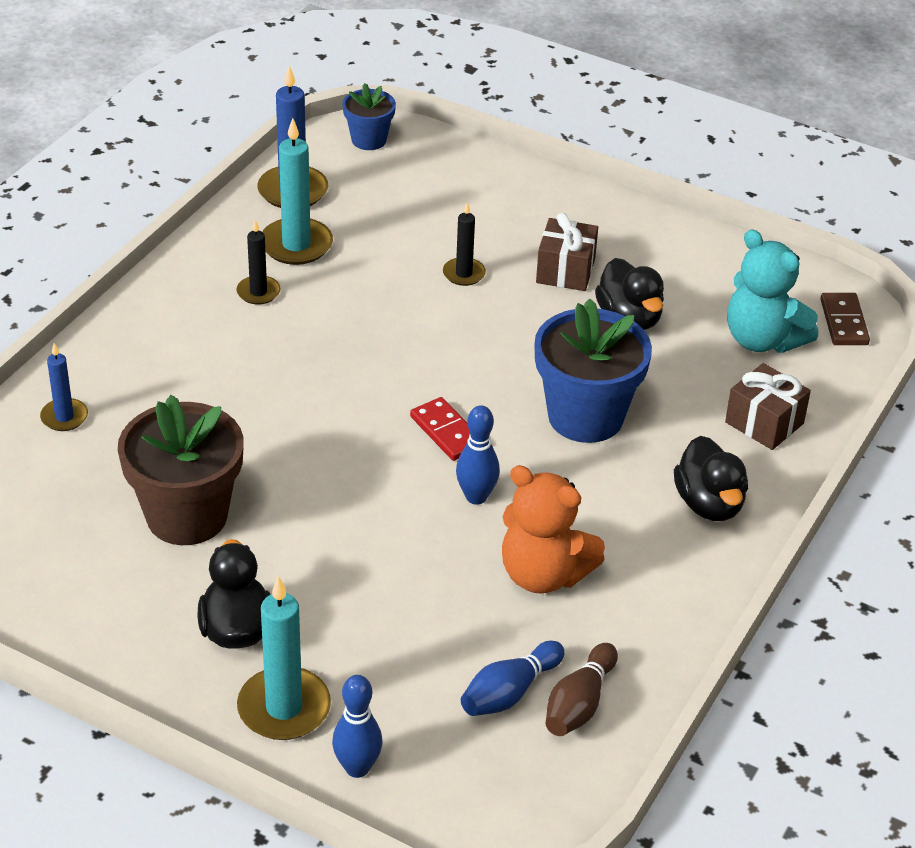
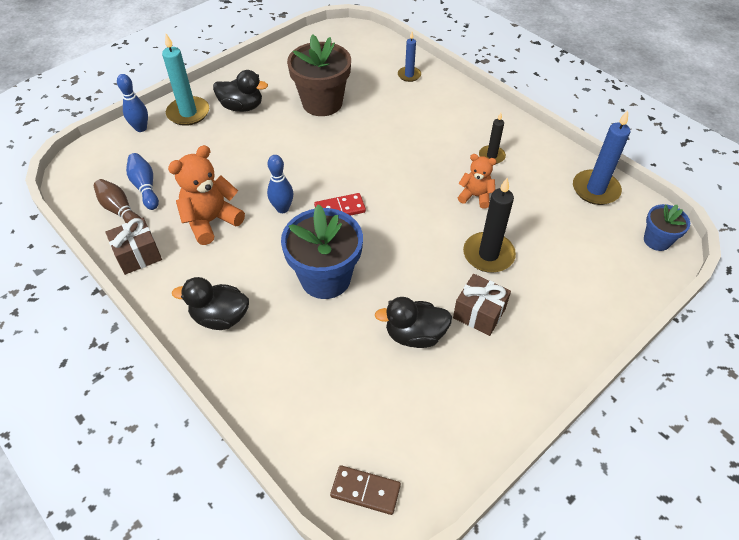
camera: 110 degrees right, 10 degrees up
turquoise candle [262,118,333,265] -> none
black candle [443,202,486,286] -> black candle [463,178,516,273], size x1.72
brown gift [725,363,811,450] -> brown gift moved to [105,218,162,275]
turquoise teddy bear [727,229,818,353] -> none
none -> orange teddy bear [458,154,497,209]

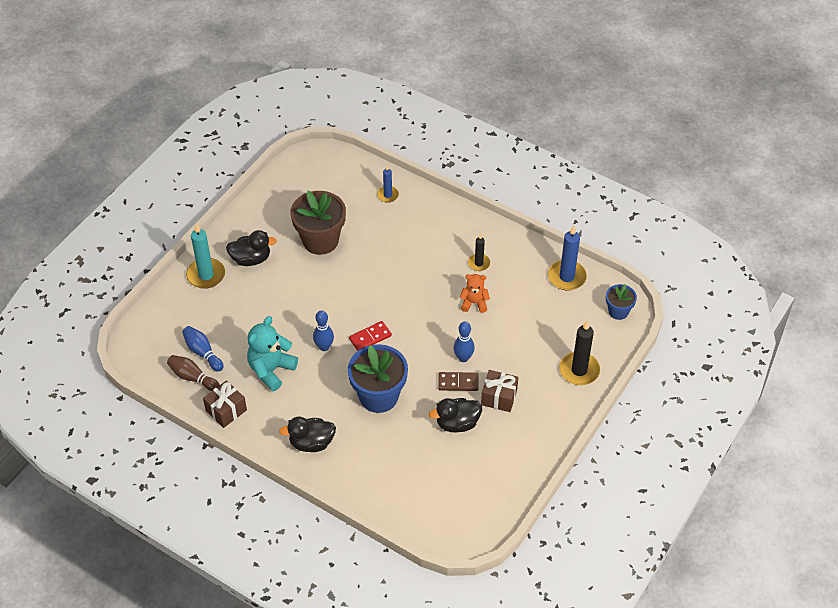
camera: 15 degrees left, 0 degrees up
blue bowling pin [117,74,148,132] -> blue bowling pin moved to [453,322,475,362]
orange teddy bear [168,145,245,245] -> turquoise teddy bear [247,316,298,391]
brown domino [330,465,401,515] -> brown domino moved to [438,372,479,391]
black candle [463,178,516,273] -> black candle moved to [559,320,600,385]

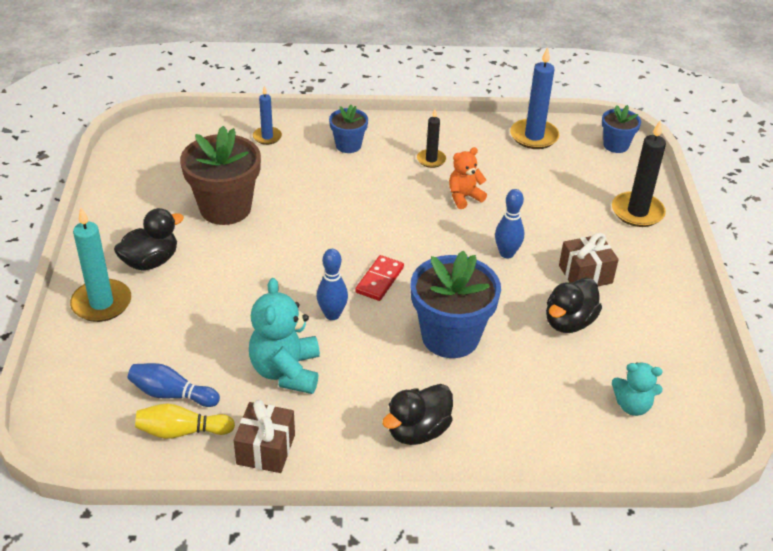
camera: 35 degrees left, 10 degrees down
brown bowling pin [167,355,220,391] -> yellow bowling pin [135,403,235,439]
brown domino [438,372,479,391] -> none
none -> blue flower pot [329,105,368,153]
none -> turquoise teddy bear [612,362,663,416]

